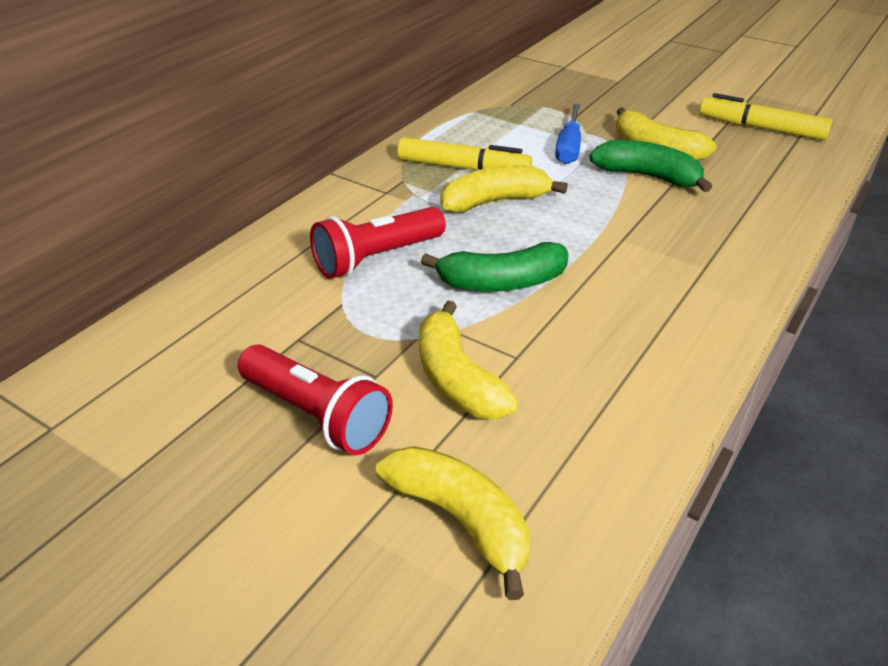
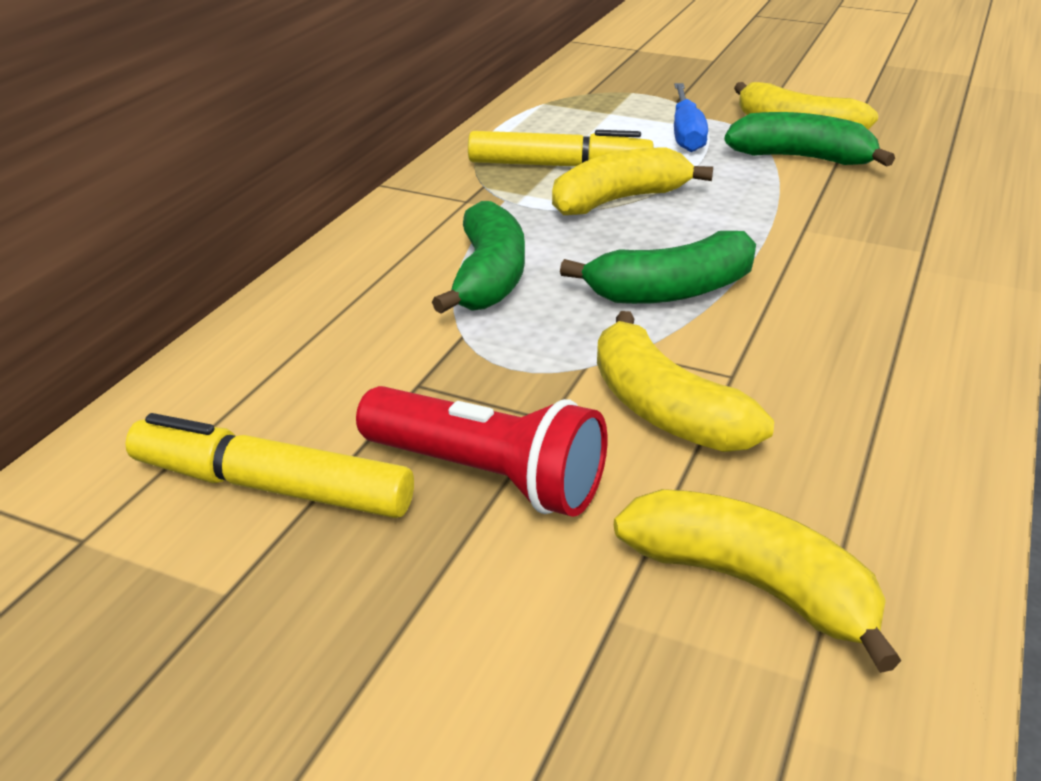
camera: 10 degrees left, 5 degrees down
red flashlight [310,207,446,279] -> green banana [432,201,525,314]
yellow marker [700,93,832,140] -> yellow marker moved to [125,413,414,518]

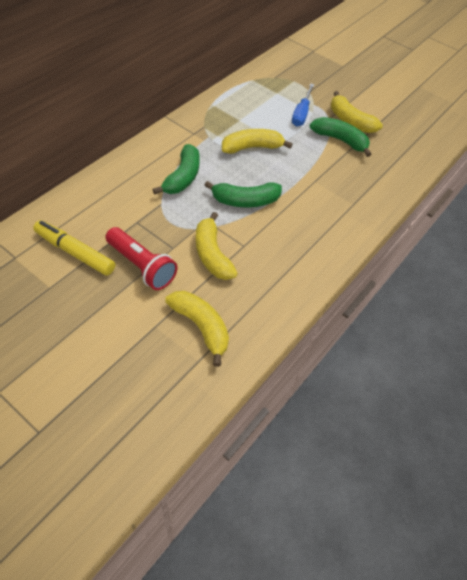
camera: 10 degrees right, 20 degrees up
yellow marker [468,130,654,167] -> none

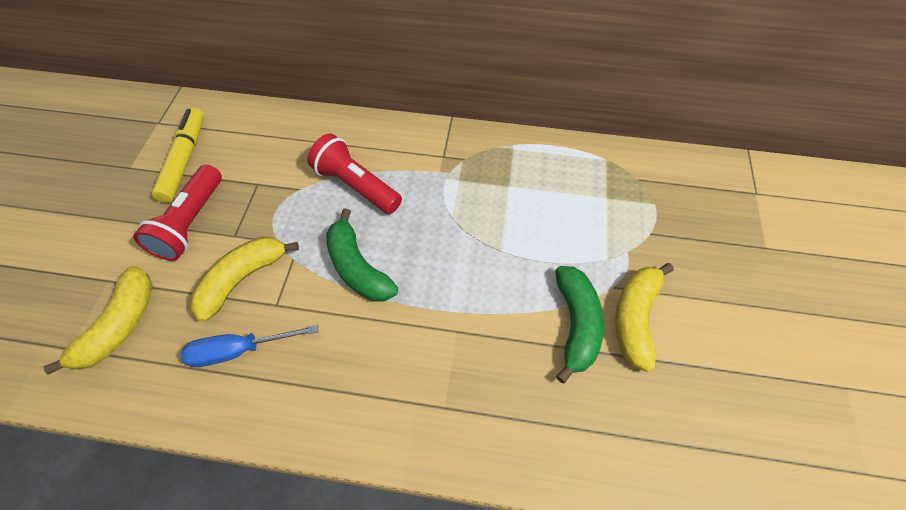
camera: 65 degrees right, 5 degrees up
green banana [153,144,199,194] -> red flashlight [307,133,402,214]
yellow banana [222,129,293,154] -> none
blue screwdriver [292,84,314,127] -> blue screwdriver moved to [181,325,318,367]

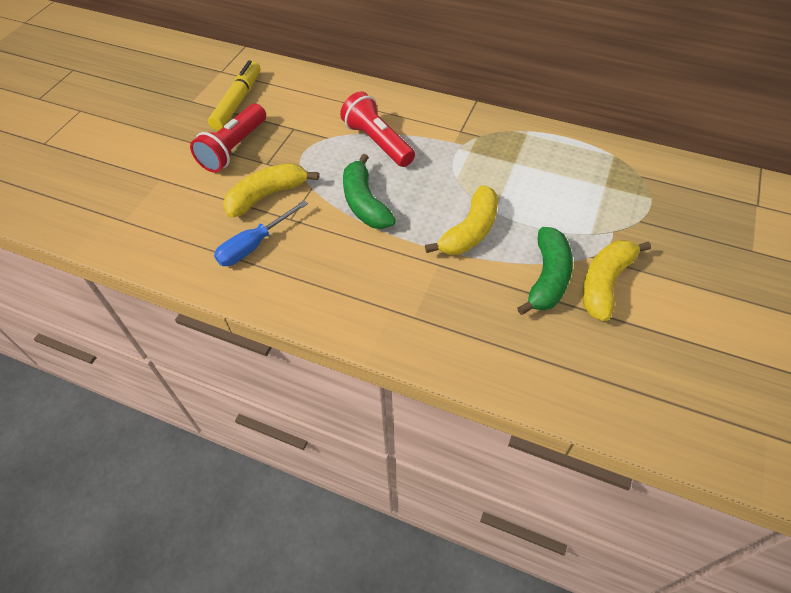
camera: 15 degrees right, 5 degrees down
yellow banana [44,266,153,374] -> yellow banana moved to [425,185,498,255]
blue screwdriver [181,325,318,367] -> blue screwdriver turned 45 degrees counterclockwise [214,200,308,266]

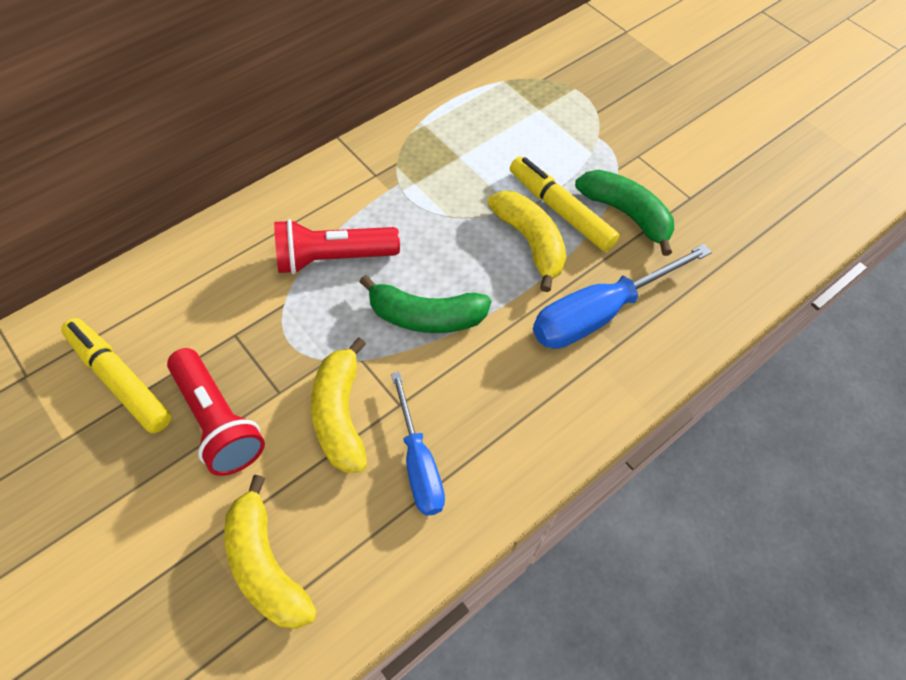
camera: 65 degrees left, 5 degrees up
yellow banana [582,240,651,322] -> yellow banana moved to [224,475,317,629]
none -> yellow marker [510,156,619,252]
none -> blue screwdriver [533,244,712,349]

